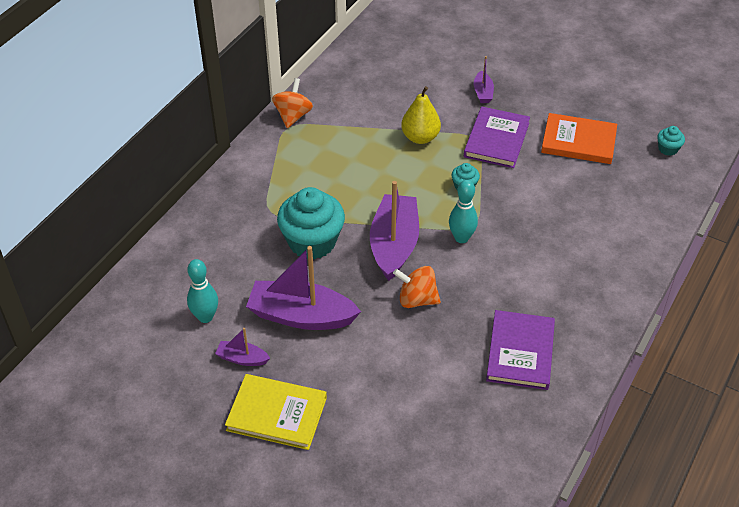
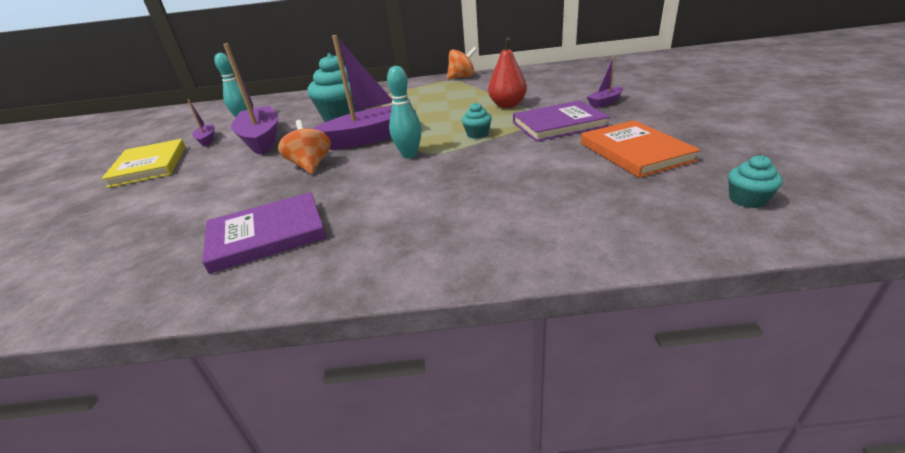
camera: 60 degrees right, 15 degrees down
yellow pear [401,86,441,144] -> red pear [488,38,527,108]

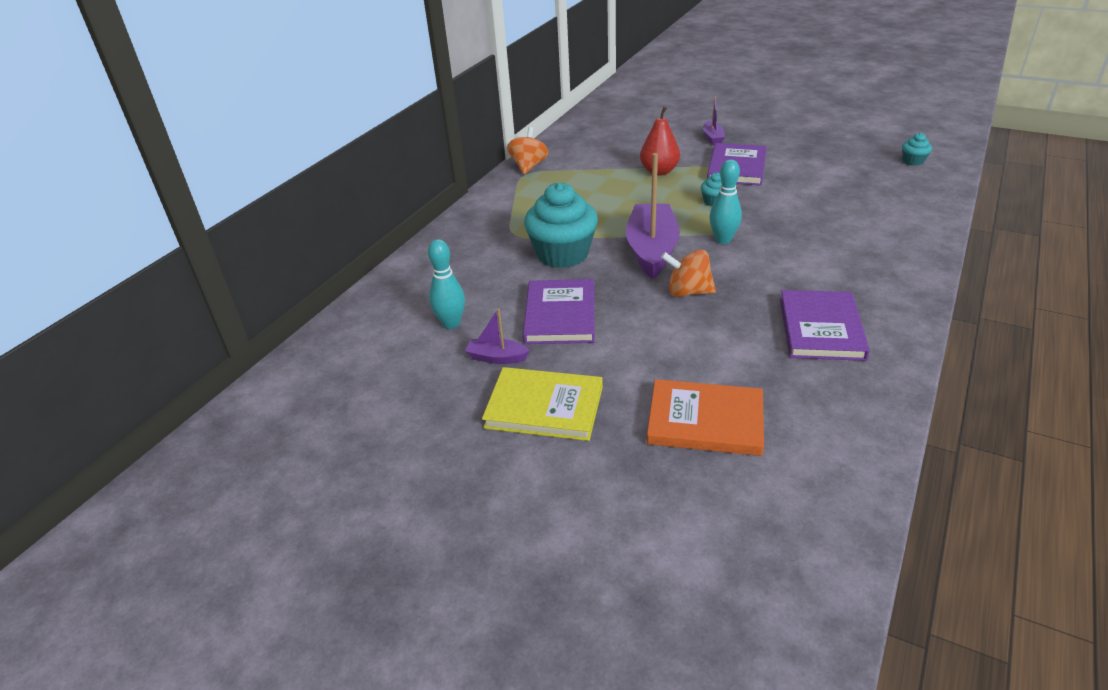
camera: 60 degrees left, 5 degrees up
purple boat [223,43,279,155] -> purple book [523,279,594,344]
orange book [581,120,701,178] -> orange book moved to [647,379,764,456]

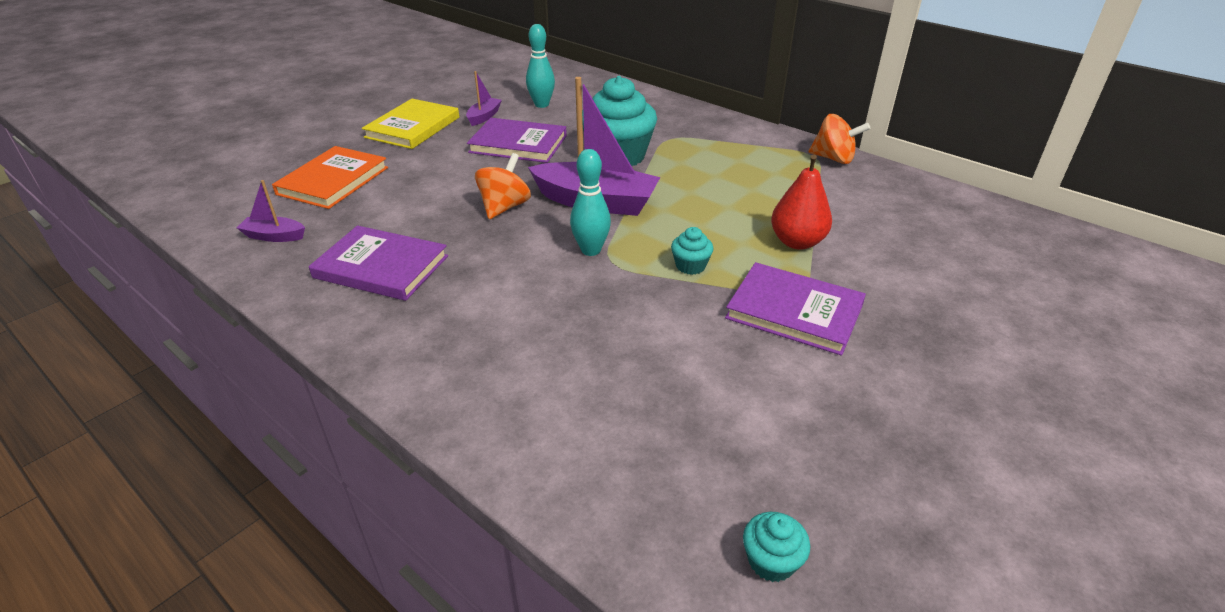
camera: 100 degrees right, 0 degrees up
purple boat [703,96,725,145] -> purple boat moved to [237,180,305,242]

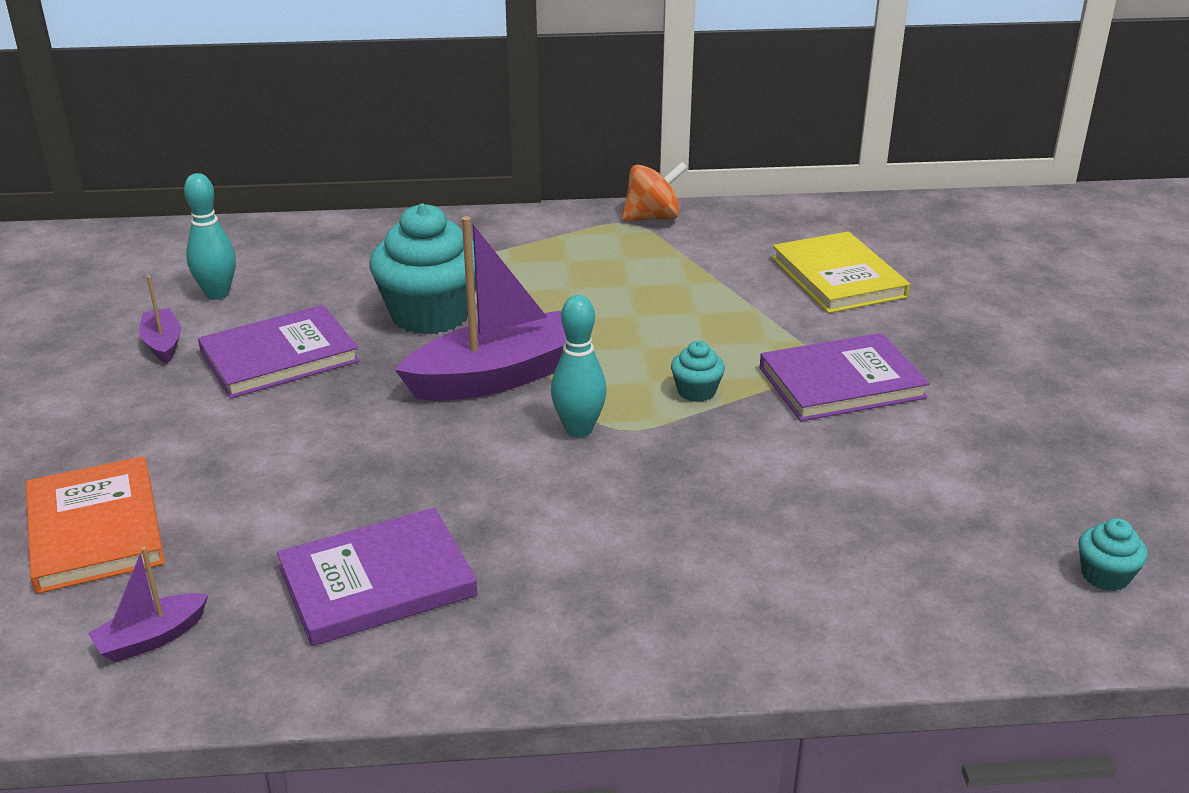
camera: 45 degrees left, 5 degrees down
yellow book [362,99,459,149] -> yellow book moved to [772,231,910,313]
orange spinning top [475,153,531,219] -> none
red pear [771,155,832,250] -> none

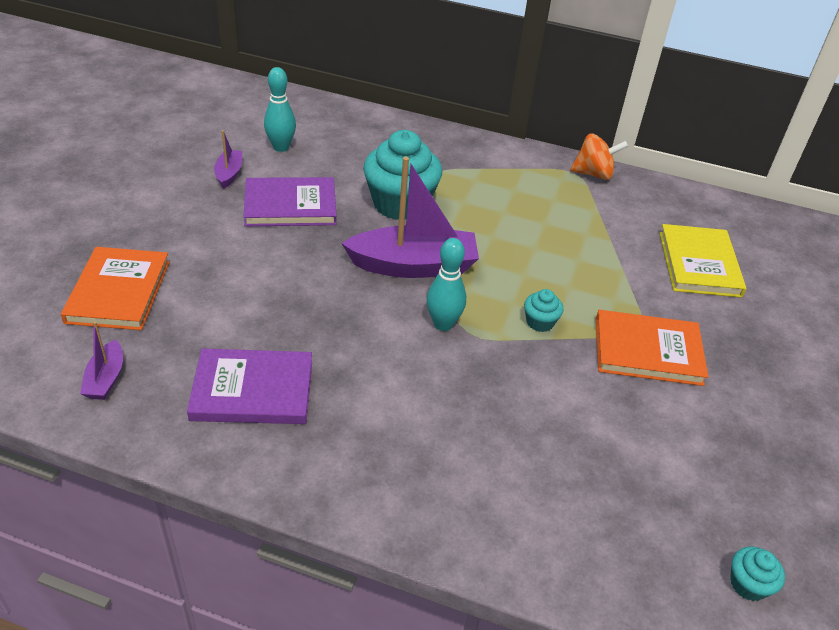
camera: 20 degrees right, 10 degrees up
purple boat [88,546,208,663] -> purple boat turned 75 degrees counterclockwise [80,321,123,400]
purple book [760,333,930,421] -> orange book [596,310,708,386]

